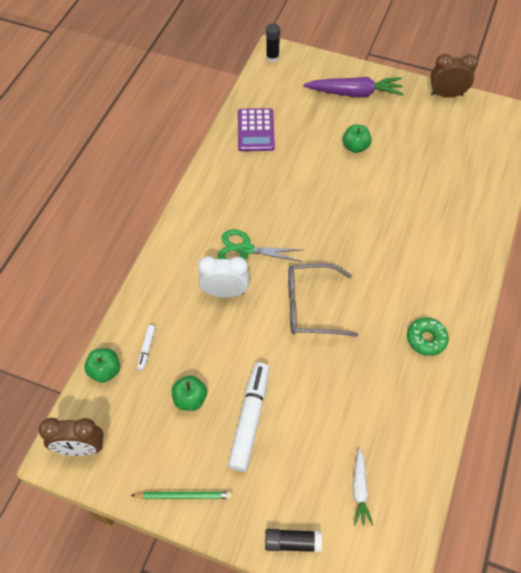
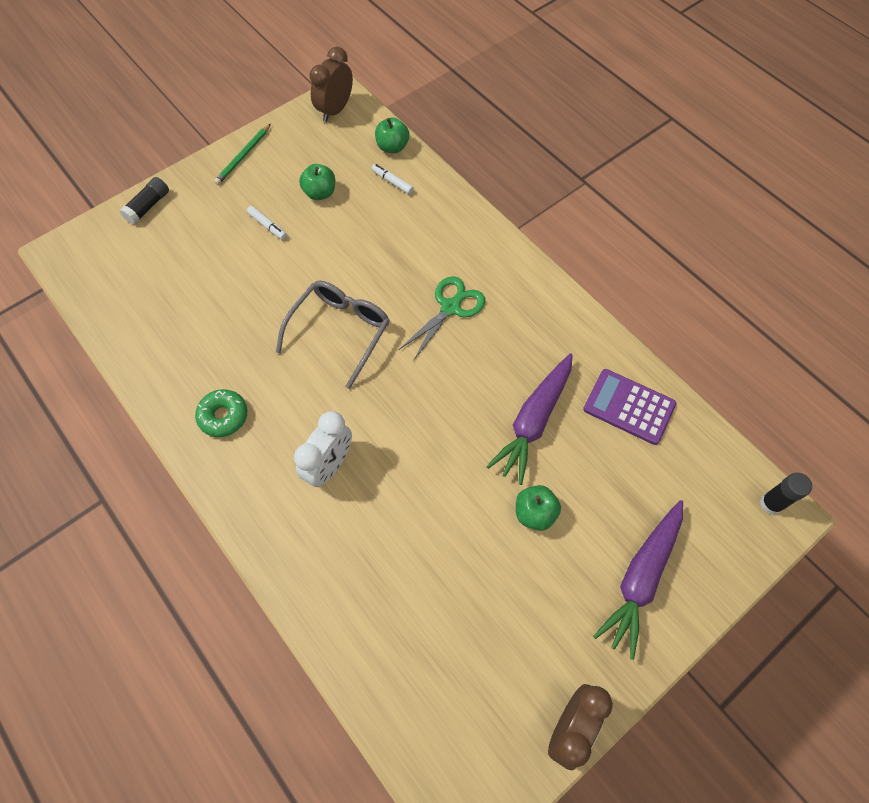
camera: 120 degrees right, 5 degrees up
white clock [198,256,249,298] -> white clock moved to [294,411,352,487]
white marker [228,362,269,472] -> white marker [247,206,287,240], size x0.46
white carrot [353,448,373,526] -> none
none -> purple carrot [486,353,573,485]

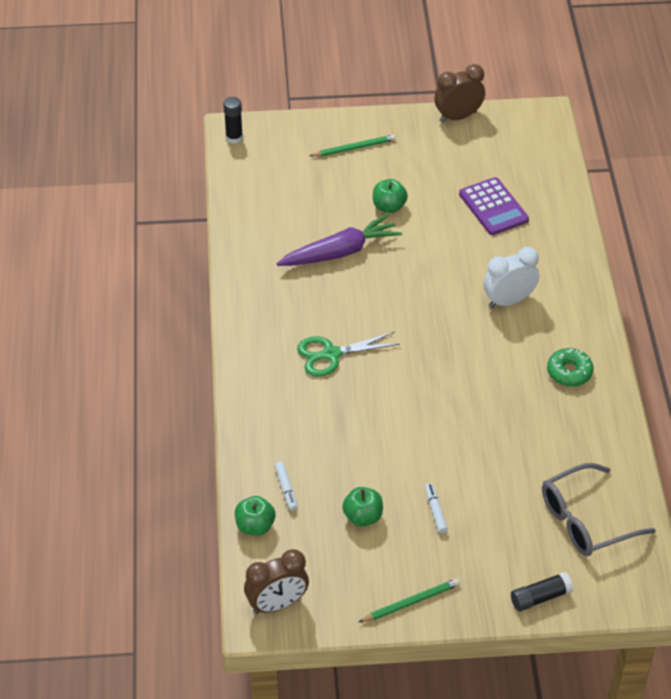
camera: 145 degrees left, 15 degrees down
grey glasses [276,281,390,389] -> grey glasses moved to [542,463,656,556]
purple calculator [583,369,676,445] -> purple calculator moved to [459,177,529,235]
purple carrot [593,500,683,660] -> green pencil [310,135,396,157]

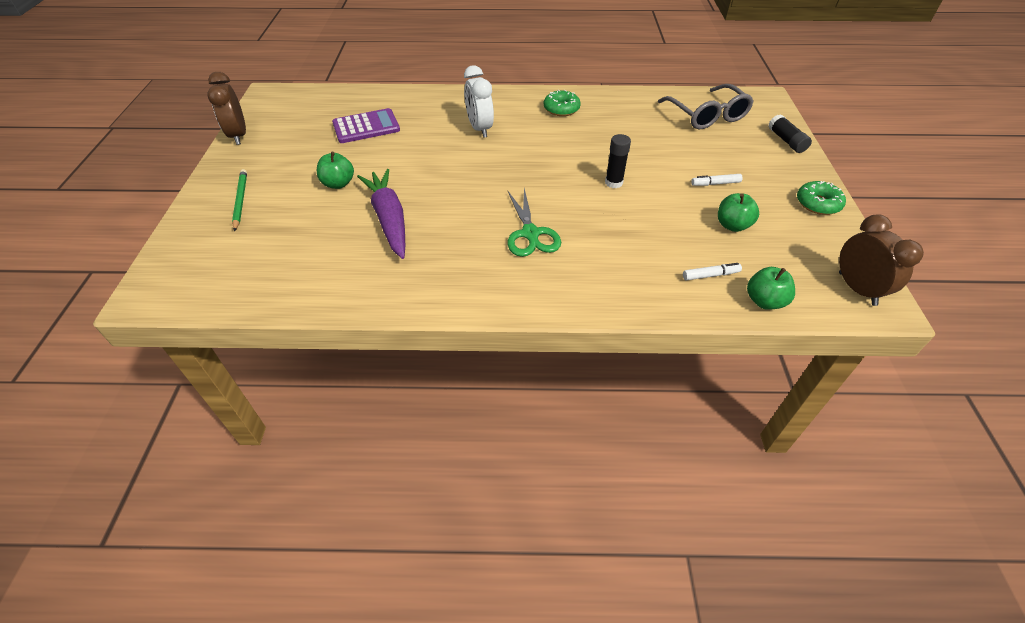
camera: 85 degrees left, 0 degrees up
black glue stick [223,97,243,144] -> black glue stick moved to [605,134,631,189]
green pencil [359,578,460,622] -> green donut [797,181,846,215]

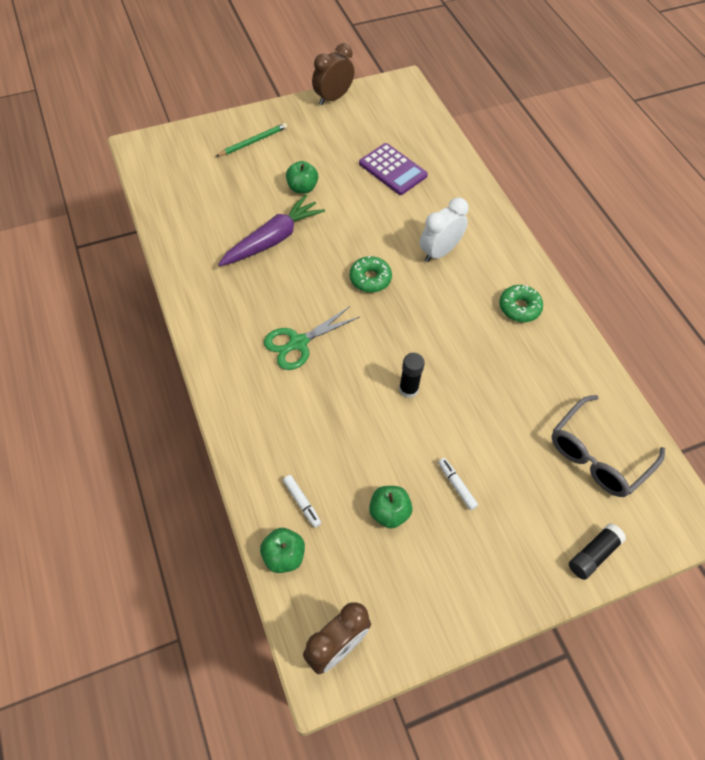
camera: 65 degrees right, 10 degrees up
green donut [797,181,846,215] -> green donut moved to [350,256,392,293]

